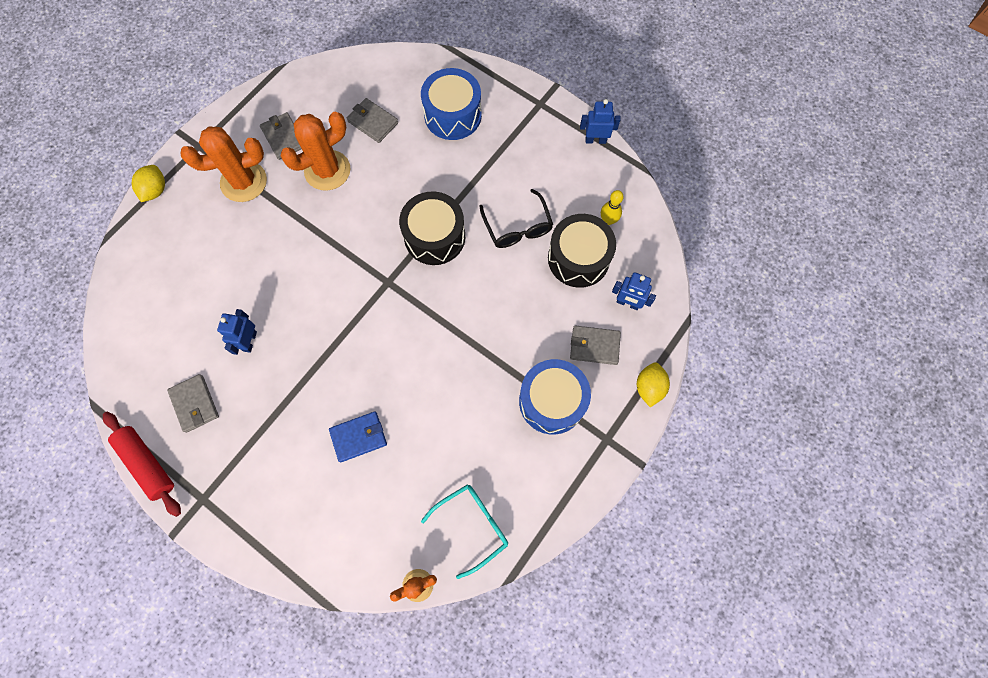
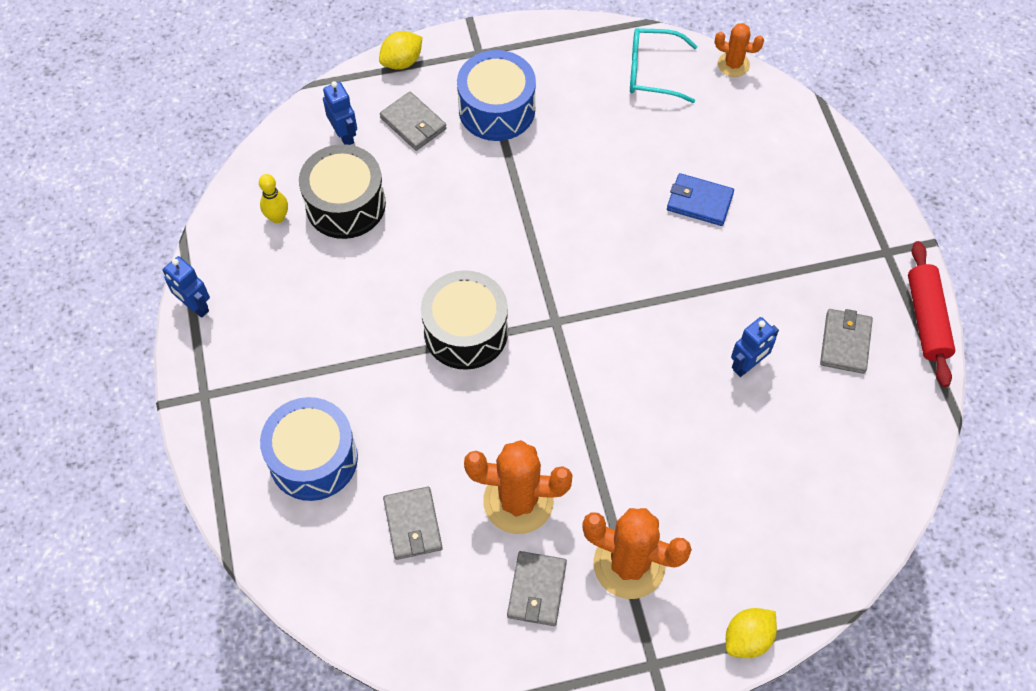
camera: 140 degrees left, 10 degrees down
black glasses [479,189,553,248] -> none

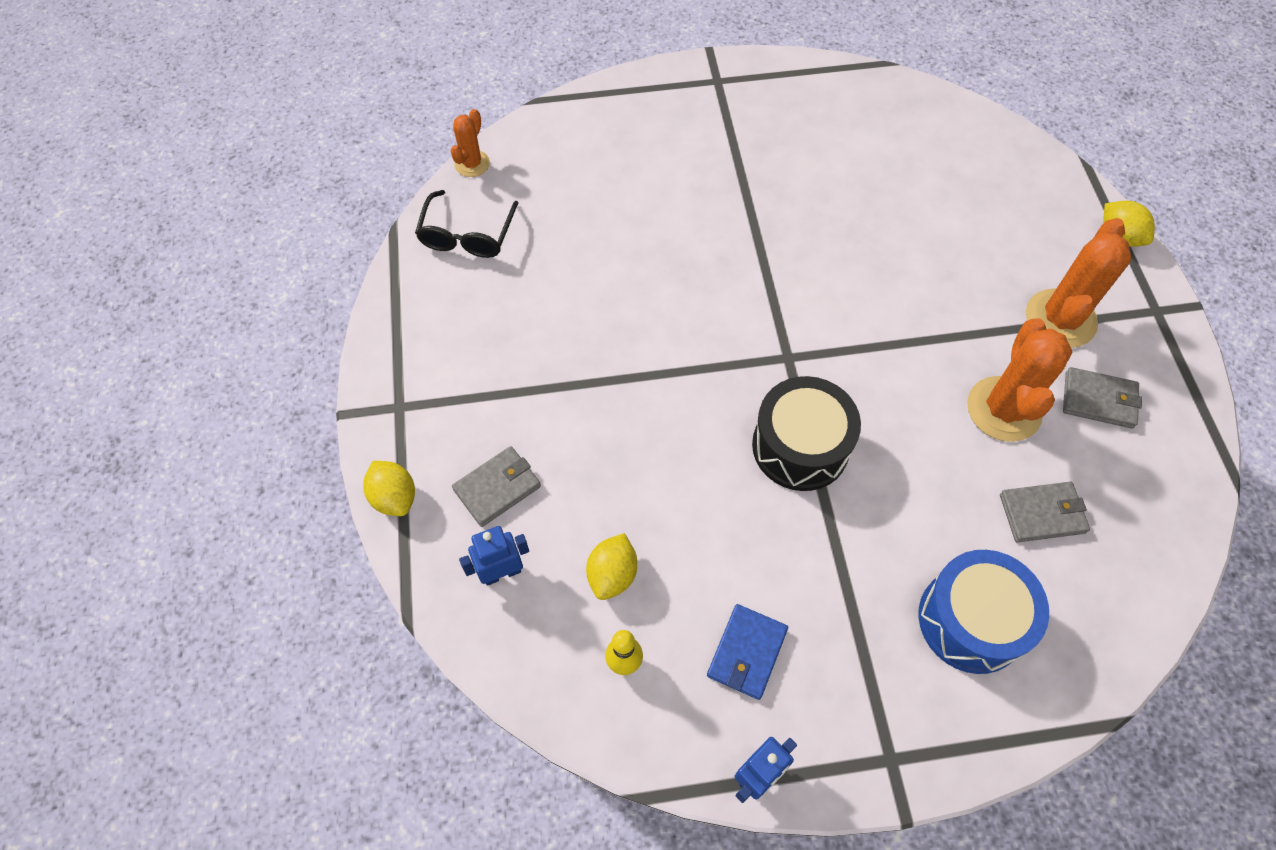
camera: 85 degrees left, 0 degrees up
black drum [299,144,386,239] -> yellow lemon [586,533,637,600]
blue drum [457,50,536,141] -> none
turquoise glasses [630,28,697,103] -> black glasses [415,190,518,258]
blue wallet [667,173,734,226] -> blue wallet moved to [707,604,788,700]
blue robot [731,317,779,377] -> none
grey wallet [820,309,873,374] -> none
red rolling pin [908,241,955,387] -> none

